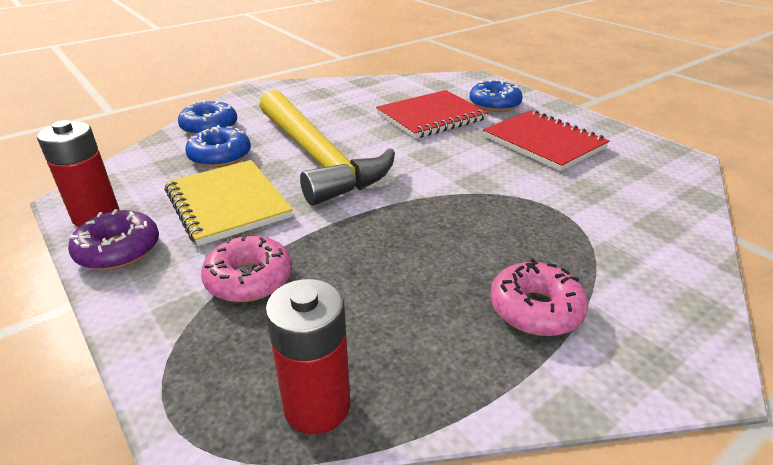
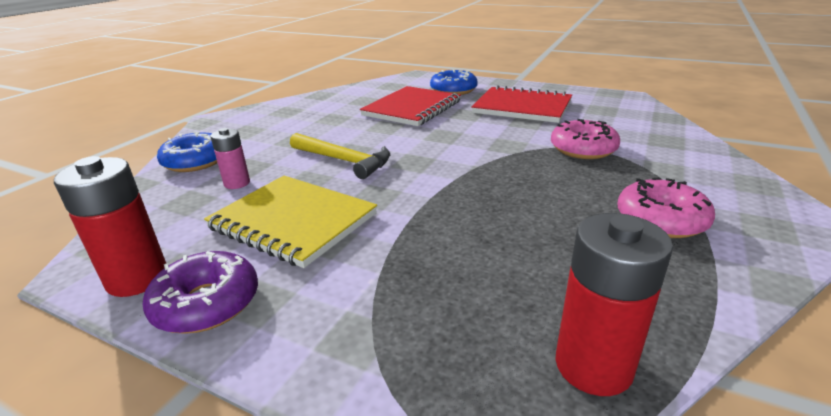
camera: 25 degrees left, 5 degrees down
blue donut [185,125,251,168] -> pink battery [211,128,250,189]
pink donut [201,235,292,302] -> pink donut moved to [551,119,620,159]
yellow hammer [260,90,395,206] -> yellow hammer [290,133,390,179], size x0.52

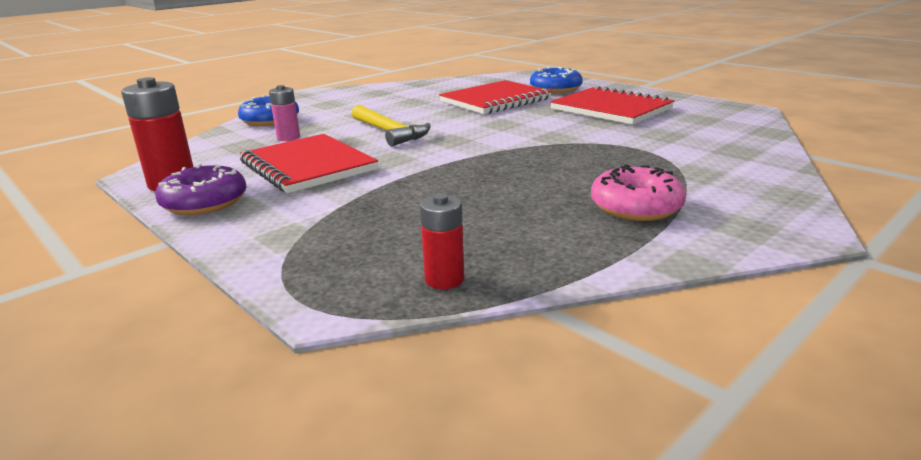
camera: 20 degrees right, 5 degrees down
yellow notebook [204,176,377,268] -> red notebook [240,134,378,193]
pink donut [551,119,620,159] -> none
red battery [555,213,673,396] -> red battery [420,194,465,289], size x0.60

